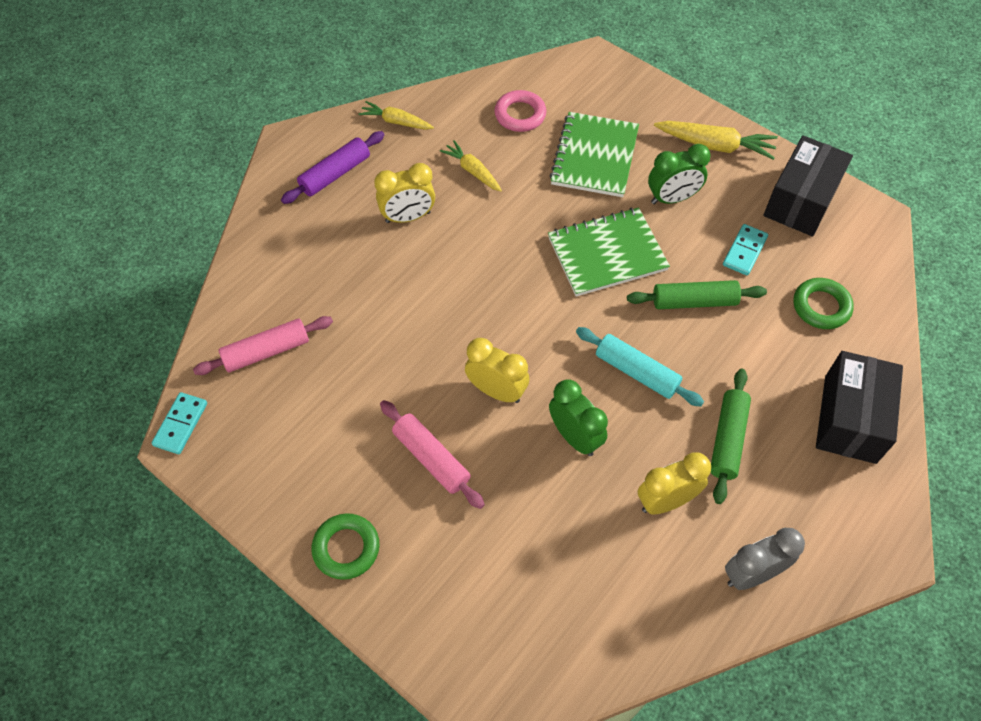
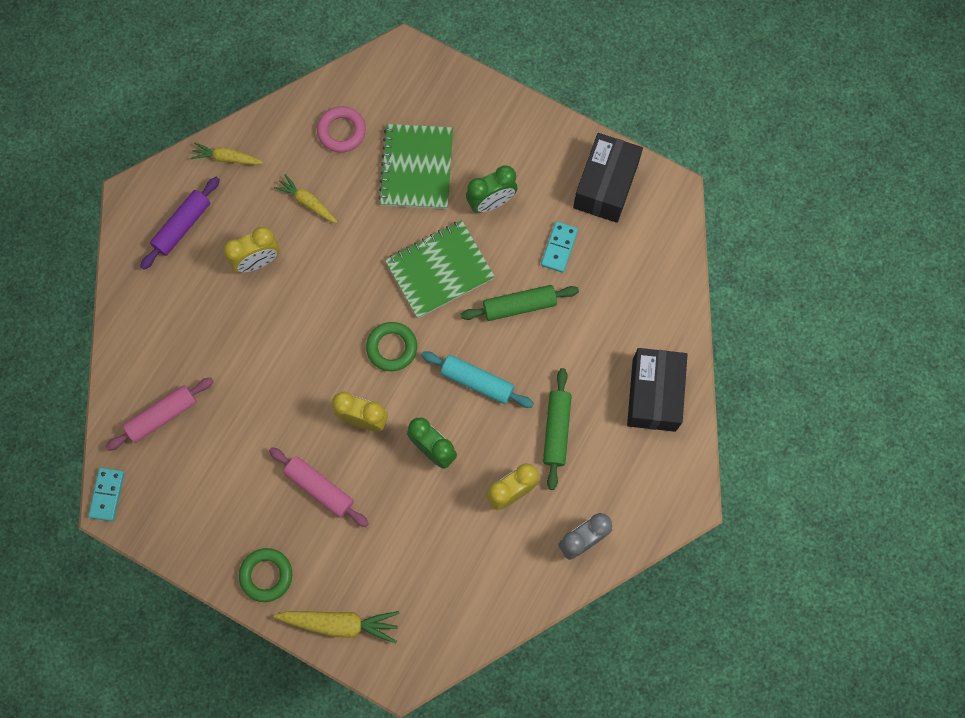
camera: 10 degrees left, 15 degrees up
yellow carrot [654,121,778,160] -> yellow carrot moved to [274,611,399,643]
green ring [793,278,854,329] -> green ring moved to [366,322,417,371]

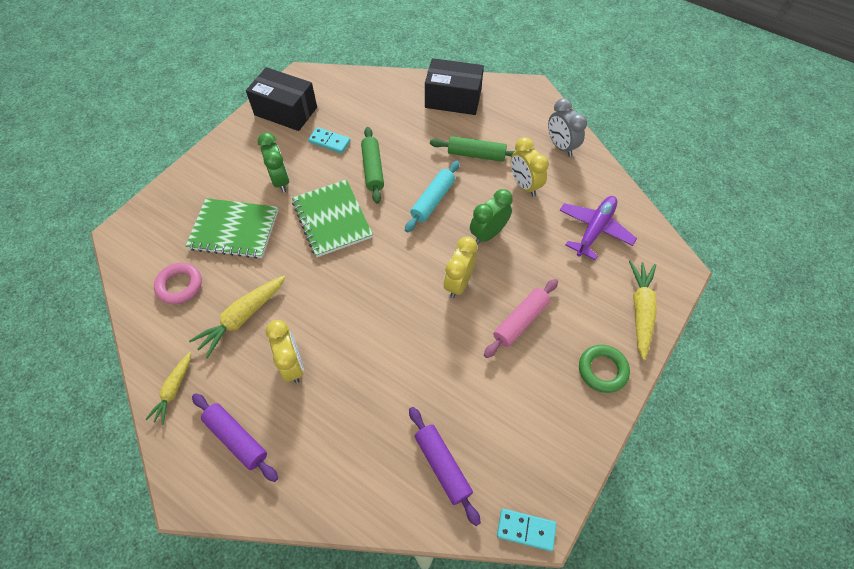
camera: 85 degrees left, 15 degrees down
pink rolling pin [106,377,214,451] -> purple rolling pin [409,407,481,526]
yellow carrot [274,174,337,223] -> yellow carrot [189,275,286,359], size x1.55
green ring [366,322,417,371] -> none
none -> purple plane [560,196,637,260]

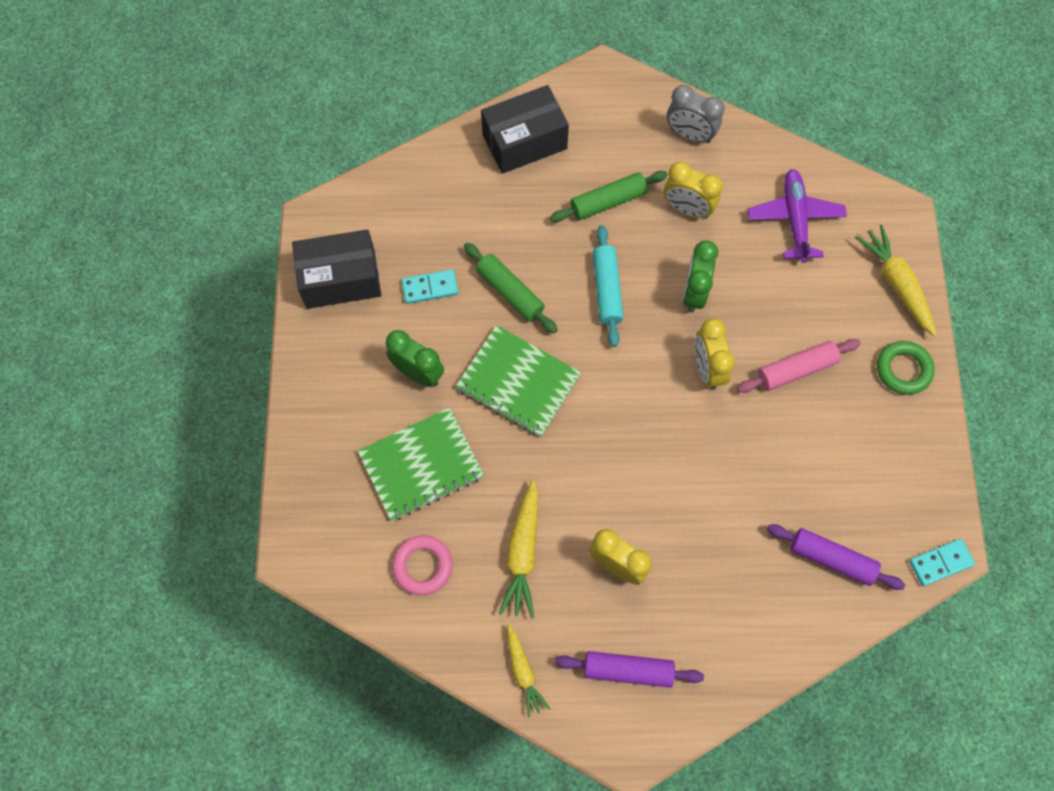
camera: 35 degrees left, 10 degrees up
pink rolling pin [484,279,558,358] -> pink rolling pin turned 60 degrees clockwise [737,339,861,393]

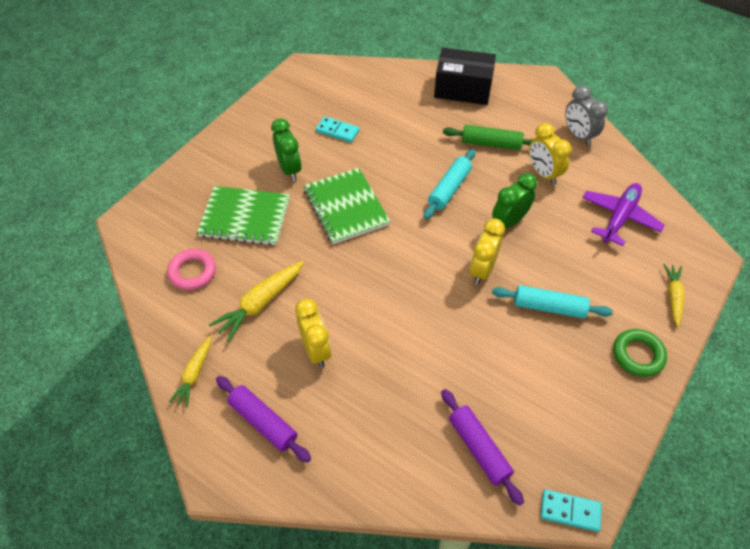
camera: 35 degrees right, 15 degrees down
black box [292,229,381,309] -> none
green rolling pin [464,243,558,334] -> none
pink rolling pin [737,339,861,393] -> turquoise rolling pin [492,285,613,319]
yellow carrot [855,225,937,337] -> yellow carrot [663,264,685,327], size x0.65

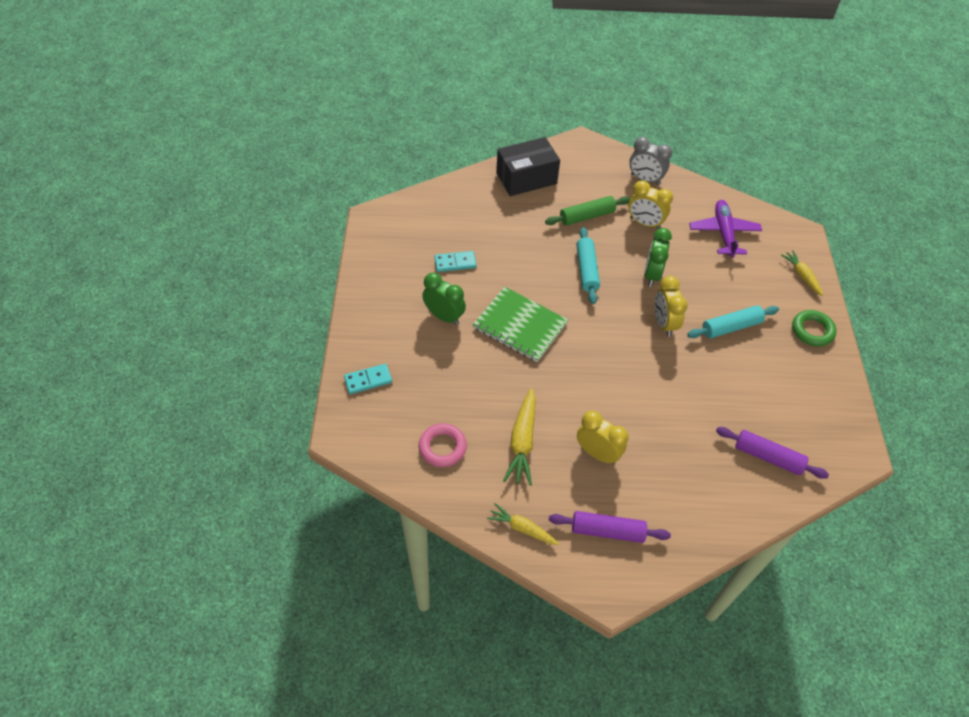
camera: 35 degrees left, 0 degrees up
yellow carrot [169,336,211,407] -> yellow carrot turned 135 degrees clockwise [487,503,559,545]
green notebook [197,186,290,246] -> none
turquoise domino [541,489,602,532] -> turquoise domino moved to [344,364,392,394]

